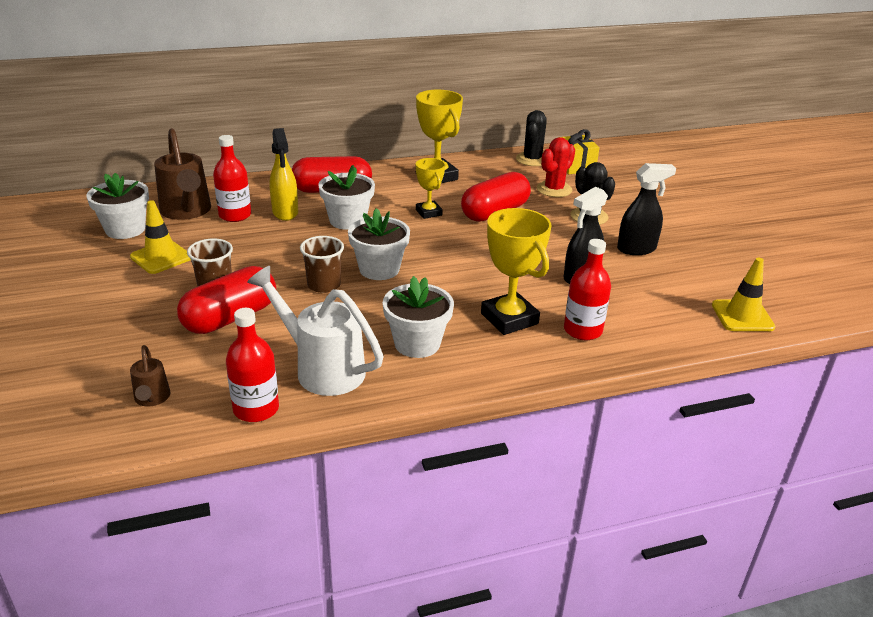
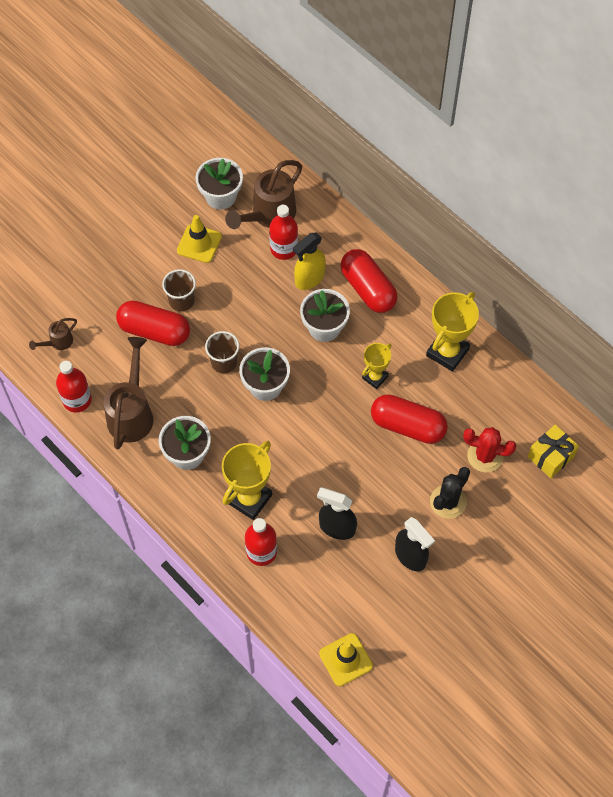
camera: 65 degrees right, 30 degrees up
white watering can [247,266,383,396] -> brown watering can [103,337,153,449]
black cactus [516,110,547,166] -> none

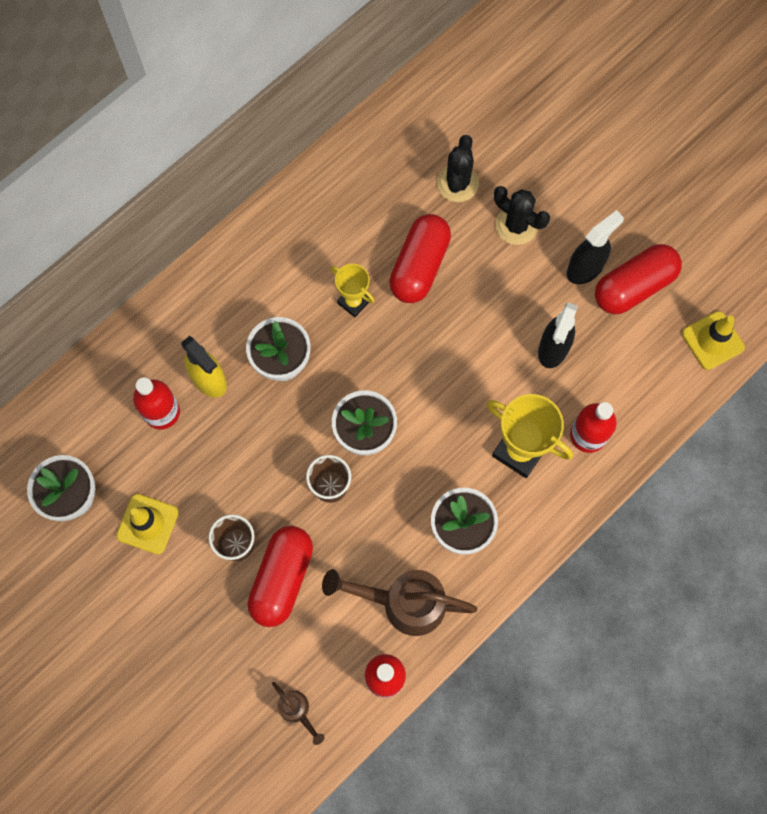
camera: 90 degrees left, 10 degrees up
brown watering can [225,160,302,229] -> none
red capsule [340,249,397,313] -> red capsule moved to [595,244,682,314]
yellow trophy [426,292,479,372] -> none
red cactus [463,427,516,472] -> black cactus [437,135,479,202]
yellow gift [528,425,579,478] -> none

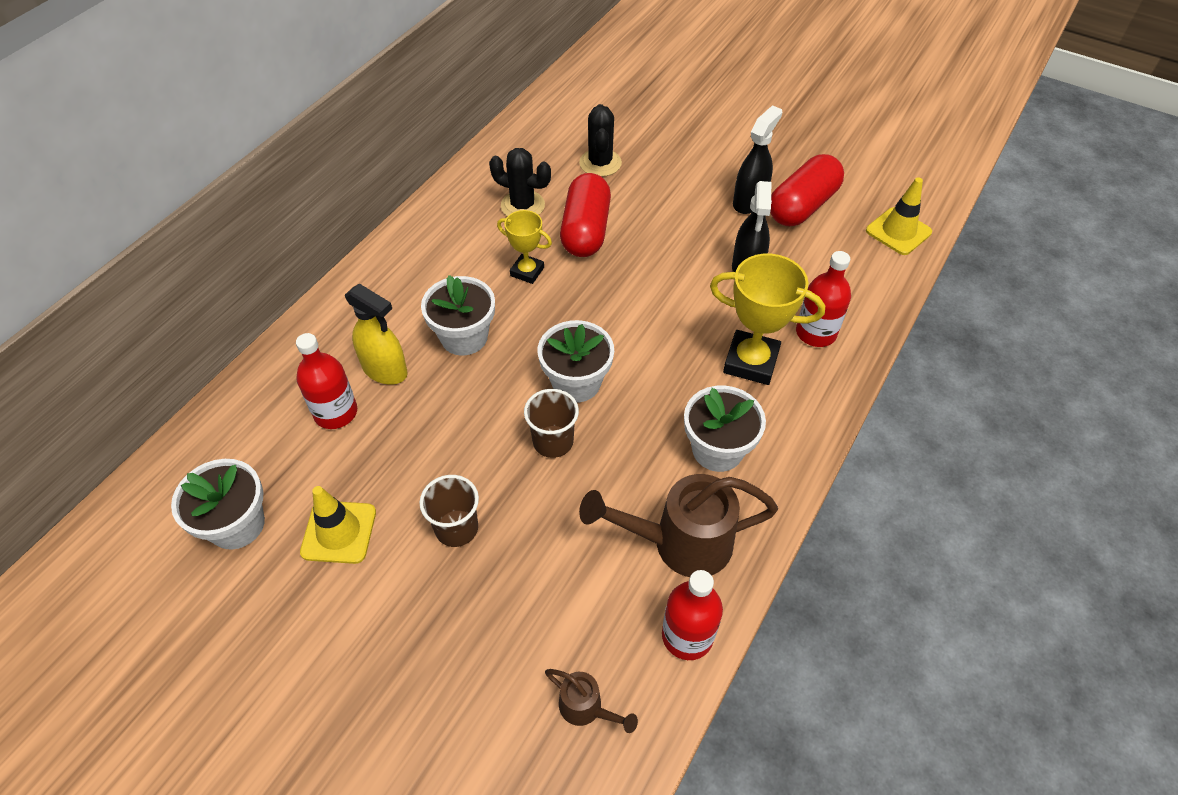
camera: 15 degrees left, 20 degrees down
red capsule [248,526,313,627] -> none
black cactus [494,186,550,245] -> black cactus moved to [489,148,551,217]

